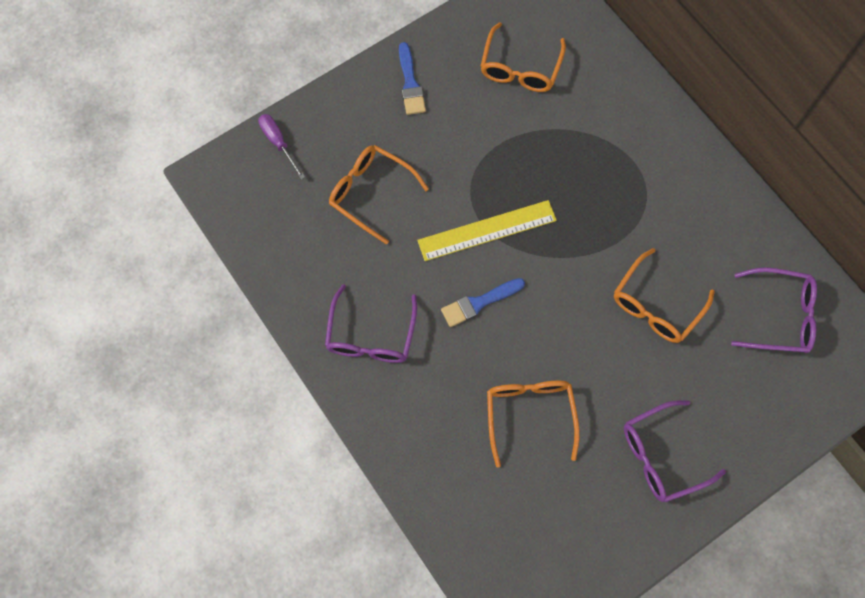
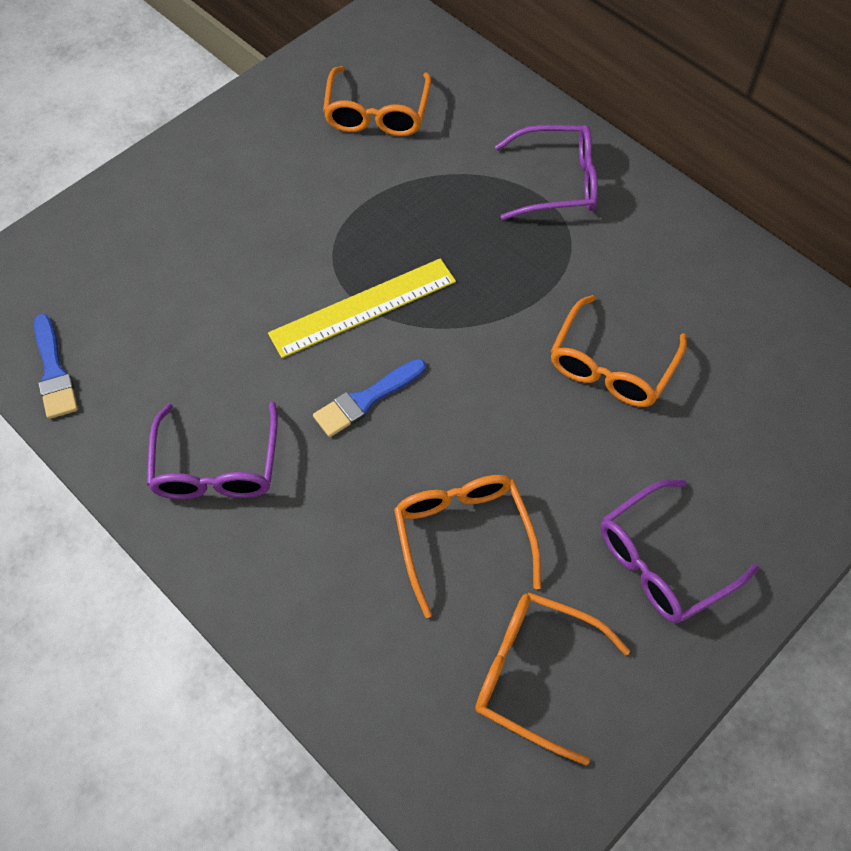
camera: 10 degrees left, 10 degrees down
purple screwdriver [258,114,305,179] -> none
orange glasses [329,145,429,244] -> orange glasses moved to [475,592,630,765]
blue brush [399,42,426,115] -> blue brush moved to [34,314,78,419]
purple glasses [731,267,817,353] -> purple glasses moved to [495,125,598,220]

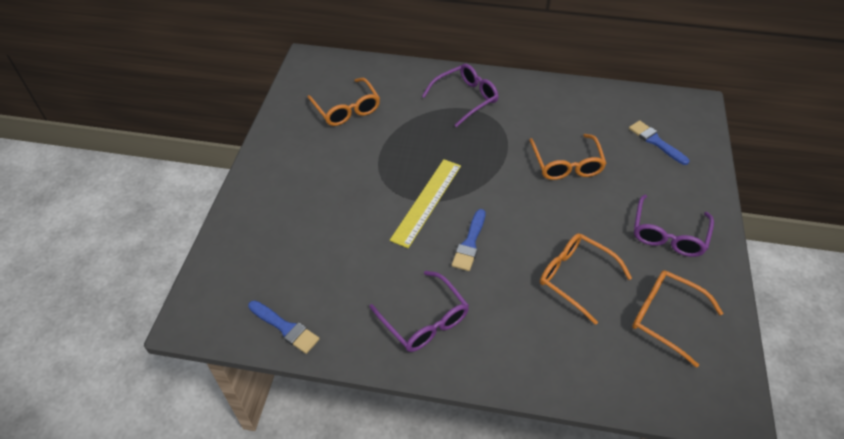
camera: 35 degrees left, 10 degrees down
orange glasses [475,592,630,765] -> orange glasses turned 45 degrees clockwise [632,270,723,368]
none -> blue brush [629,120,689,165]

